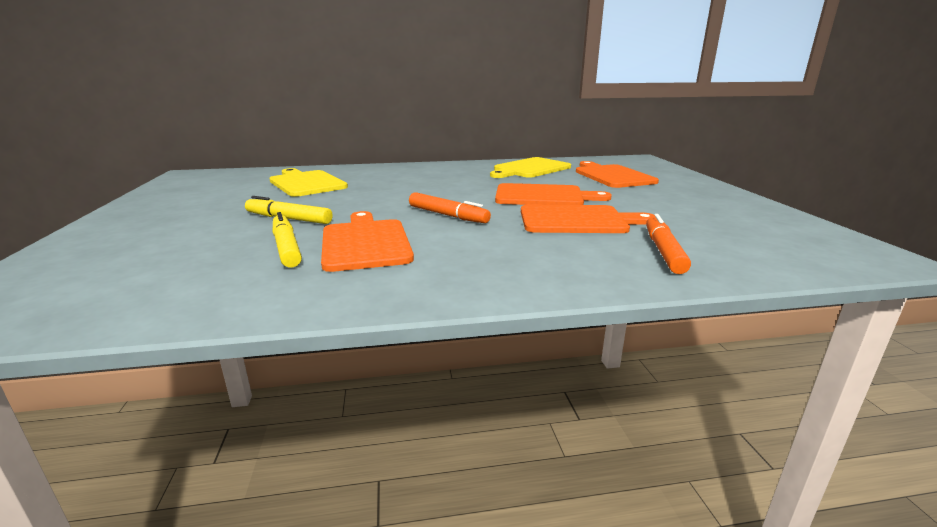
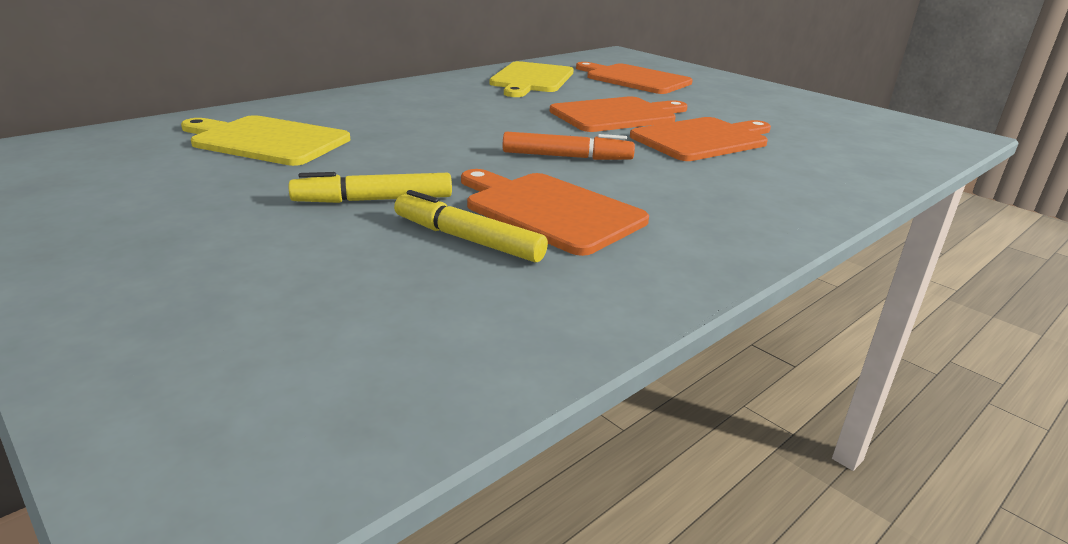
camera: 35 degrees left, 5 degrees up
orange marker [646,214,691,274] -> none

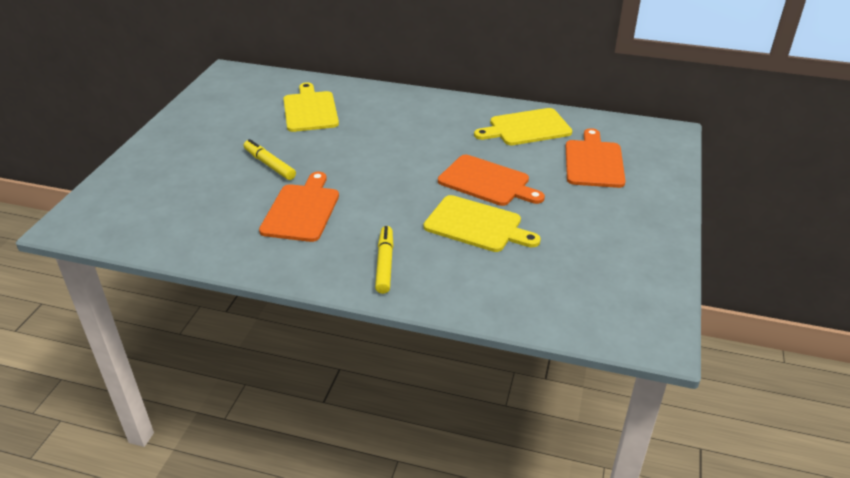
camera: 60 degrees right, 10 degrees up
yellow marker [394,190,548,263] -> yellow marker moved to [375,226,394,294]
orange marker [503,132,635,160] -> none
orange cutting board [630,117,771,161] -> yellow cutting board [424,195,541,252]

